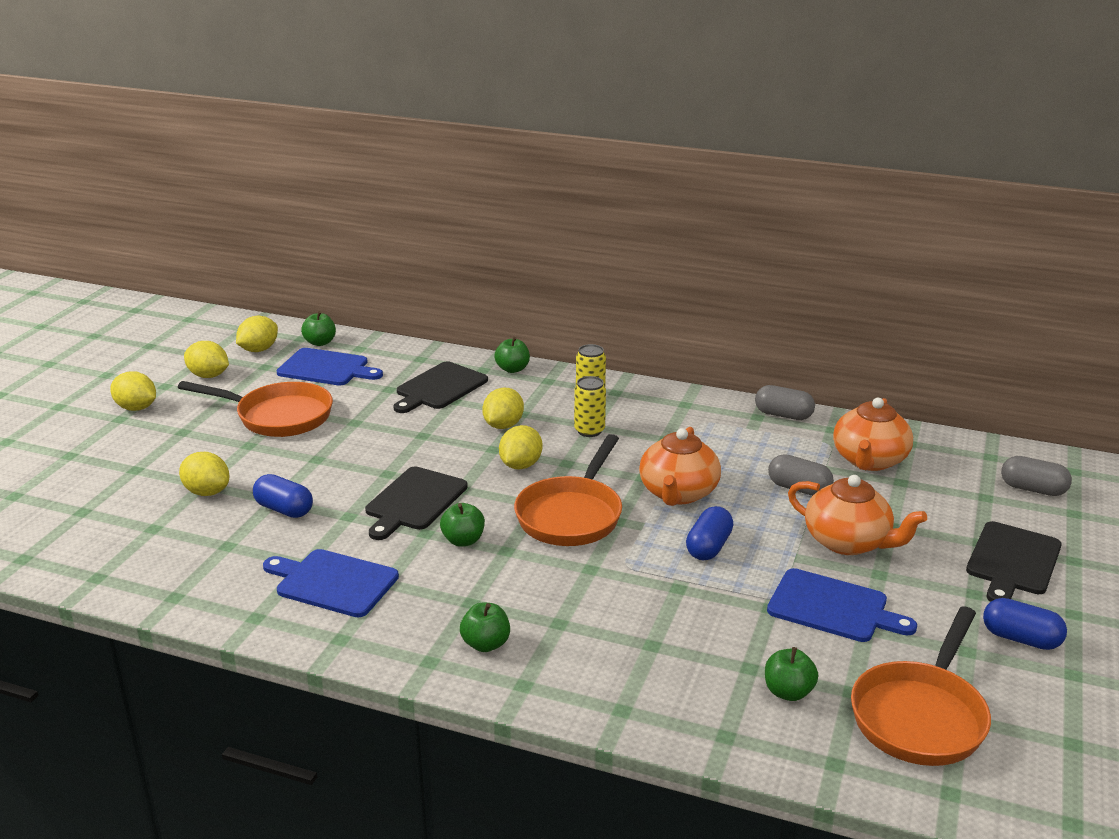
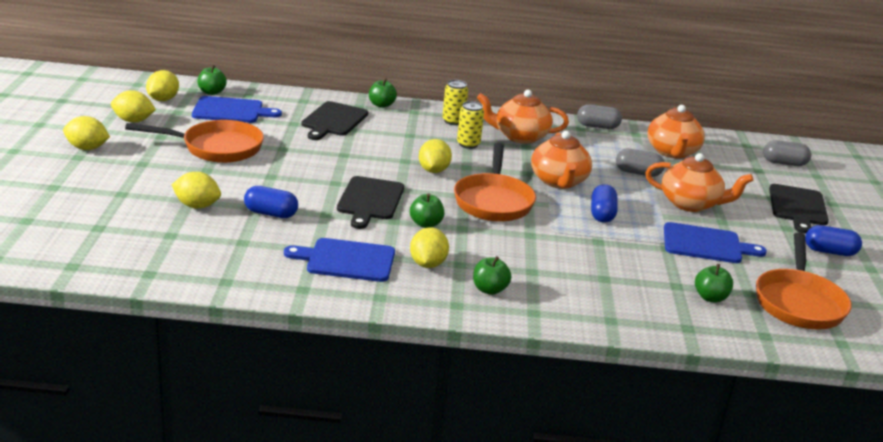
camera: 20 degrees left, 0 degrees up
yellow lemon [482,388,524,429] -> yellow lemon moved to [410,227,449,268]
none -> orange teapot [477,90,569,144]

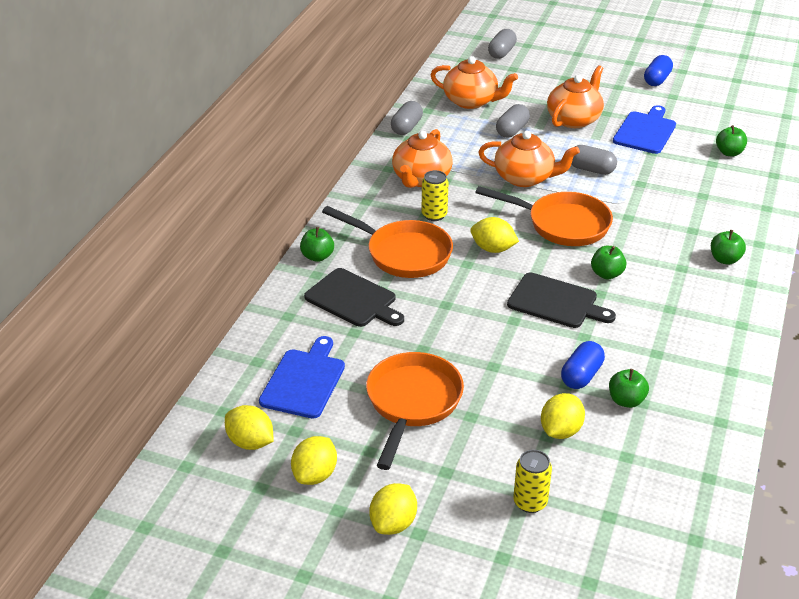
camera: 70 degrees left, 10 degrees up
green apple [197,65,227,95] -> green apple moved to [609,369,649,408]
blue cutting board [284,238,395,282] -> none
yellow lemon [410,227,449,268] -> none
yellow can [442,80,468,125] -> yellow can moved to [513,450,552,513]
blue capsule [591,184,618,223] -> grey capsule [571,145,617,175]
orange pan [756,232,852,330] -> orange pan moved to [322,206,453,278]
black cutting board [769,184,829,234] -> none

